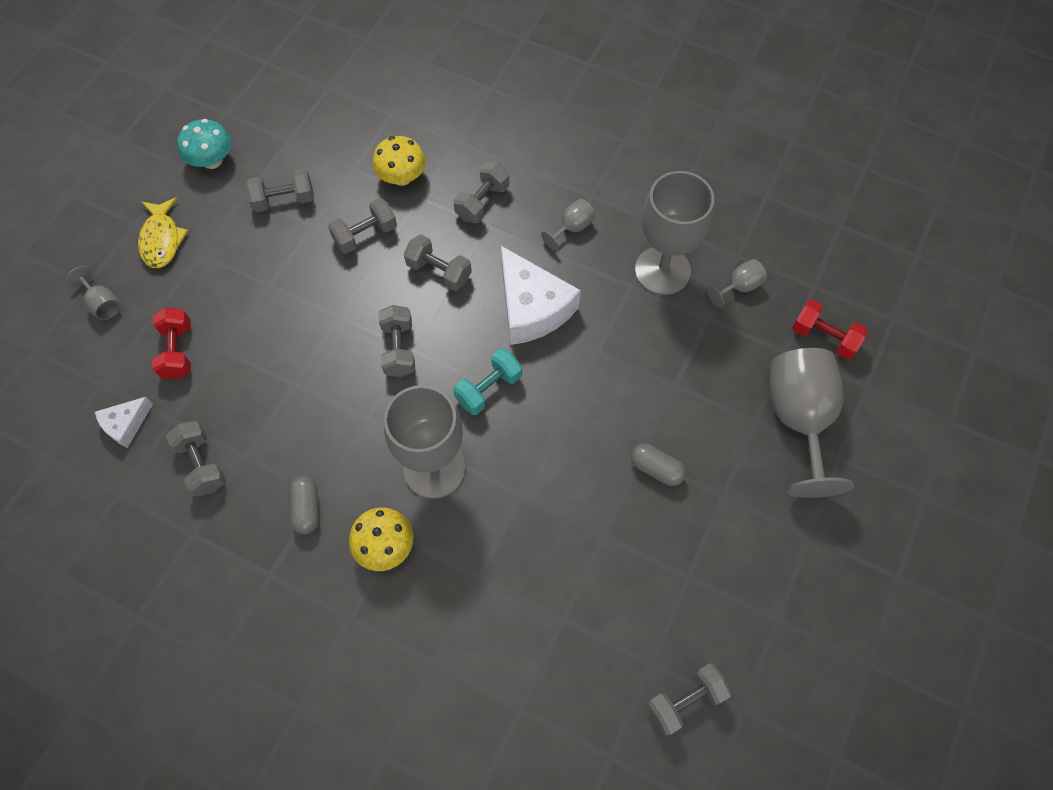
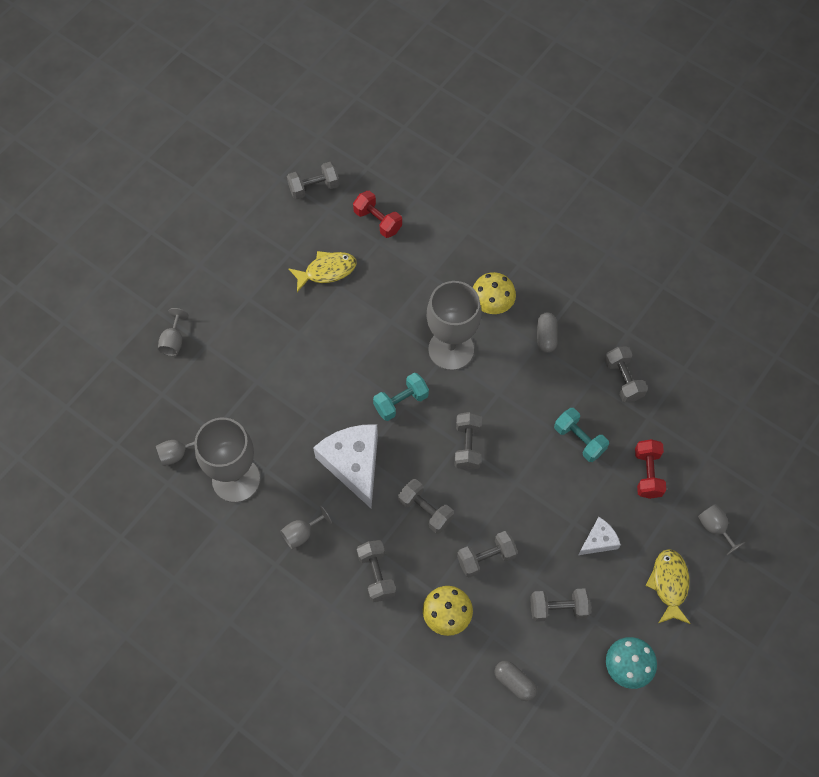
camera: 170 degrees left, 0 degrees up
white cheese [95,397,153,448] -> white cheese moved to [578,517,621,555]
grey dumbbell [453,162,509,223] -> grey dumbbell turned 60 degrees counterclockwise [357,540,396,602]
grey capsule [631,444,686,486] -> grey capsule moved to [494,661,537,701]
grey goblet [770,348,854,498] -> grey goblet [158,308,188,356], size x0.44
red dumbbell [792,300,868,359] -> red dumbbell moved to [353,191,402,238]
none -> yellow fish [288,251,357,292]
none -> turquoise dumbbell [554,408,609,462]

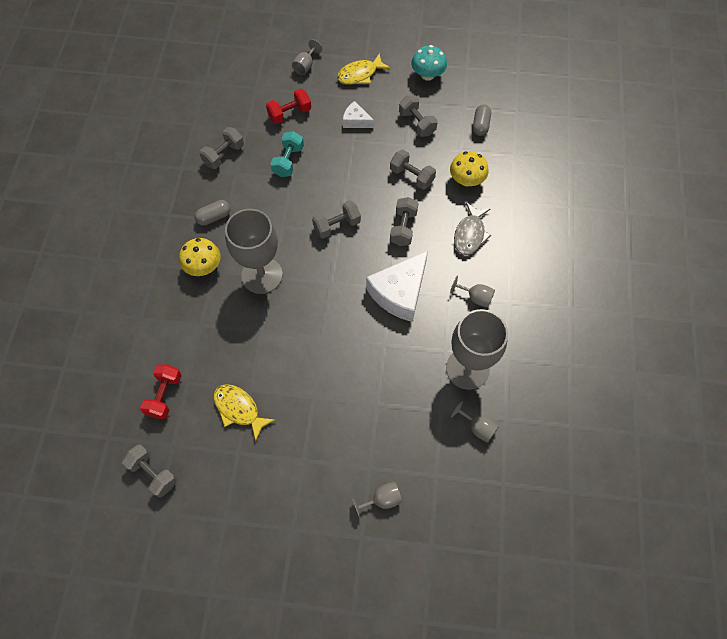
camera: 120 degrees left, 0 degrees up
grey dumbbell [357,540,396,602] -> grey fish [454,202,491,255]
turquoise dumbbell [373,373,429,421] -> none

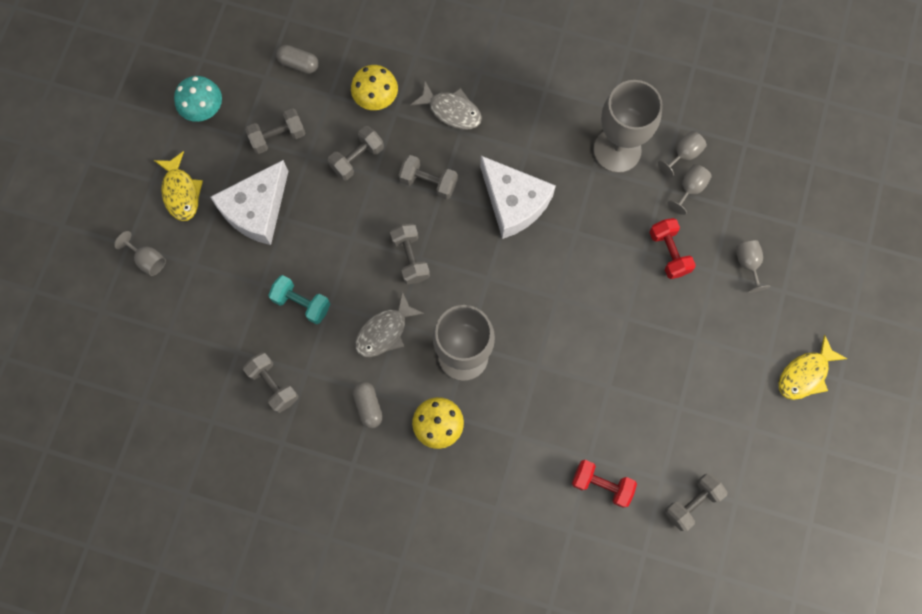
camera: 80 degrees left, 10 degrees up
yellow fish [214,384,275,441] -> yellow fish moved to [779,335,848,400]
red dumbbell [266,89,311,124] -> red dumbbell moved to [649,218,696,279]
white cheese [343,101,374,128] -> white cheese [210,160,288,245], size x1.96
grey goblet [450,276,495,308] -> grey goblet moved to [668,164,712,215]
none -> grey fish [355,291,425,358]

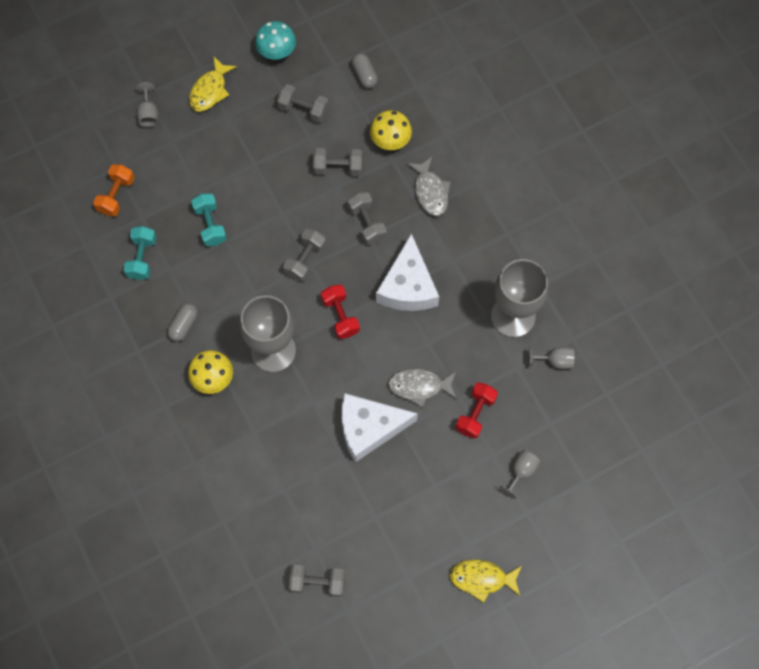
camera: 45 degrees right, 5 degrees down
white cheese [210,160,288,245] -> white cheese moved to [342,393,418,462]
grey dumbbell [243,352,298,413] -> turquoise dumbbell [124,226,156,280]
grey fish [355,291,425,358] -> grey fish moved to [388,369,457,407]
red dumbbell [572,460,637,508] -> red dumbbell moved to [321,285,360,339]
grey goblet [668,164,712,215] -> none
none -> orange dumbbell [93,164,134,216]

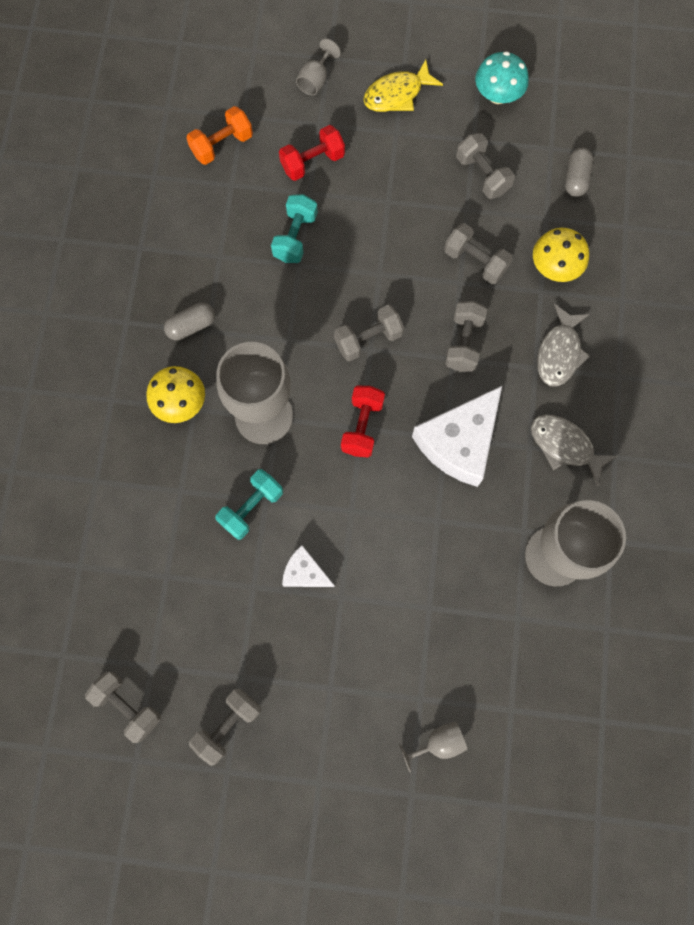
camera: 35 degrees right, 5 degrees up
turquoise dumbbell [124,226,156,280] -> turquoise dumbbell moved to [216,469,283,540]
white cheese [342,393,418,462] -> white cheese [282,545,334,587], size x0.51
grey fish [388,369,457,407] -> grey fish moved to [531,415,617,486]
yellow fish [449,560,522,603] -> none
red dumbbell [456,382,498,439] -> red dumbbell moved to [279,125,345,181]
grey goblet [529,347,574,369] -> none
none -> grey dumbbell [189,688,261,766]

